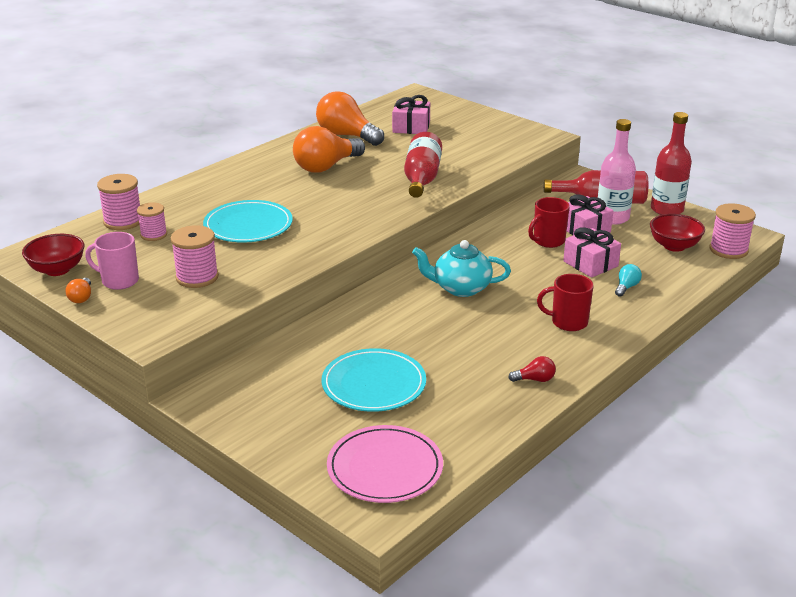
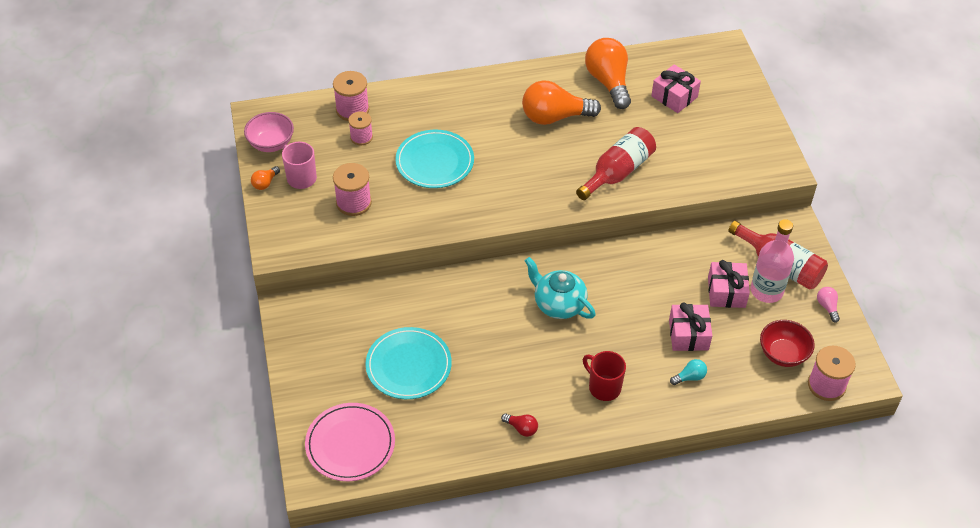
camera: 35 degrees right, 20 degrees up
red bowl [22,234,85,276] -> pink bowl [244,112,294,152]
red mug [528,197,570,248] -> none
red bottle [651,112,692,215] -> pink light bulb [817,287,840,322]

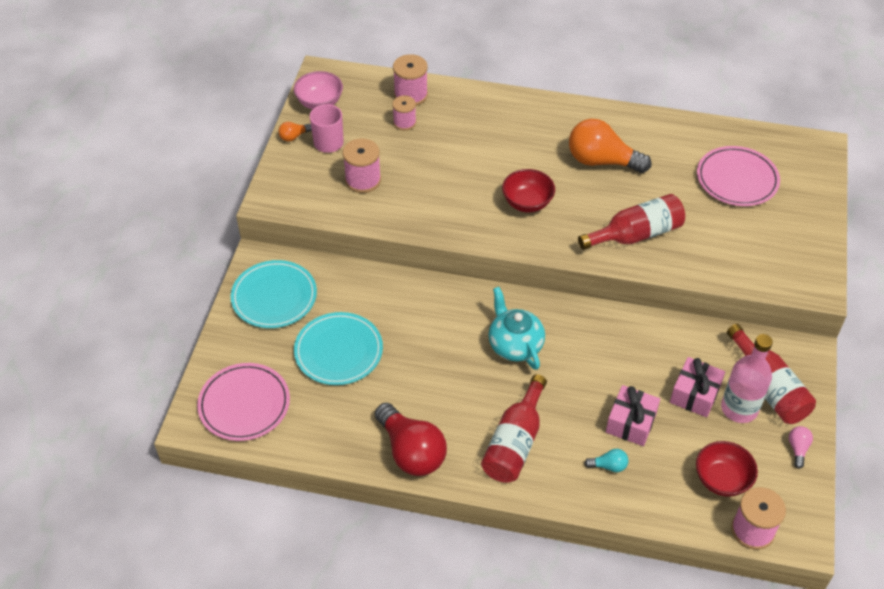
camera: 25 degrees right, 0 degrees up
turquoise plate [395,130,474,188] -> turquoise plate moved to [231,260,317,328]
red light bulb [501,413,538,437] -> red light bulb [375,403,447,476], size x2.31
red mug [583,351,626,401] -> red bottle [481,374,547,483]
orange light bulb [585,38,631,109] -> none
pink gift [651,64,701,113] -> pink plate [697,146,780,206]
none -> red bowl [502,169,555,213]

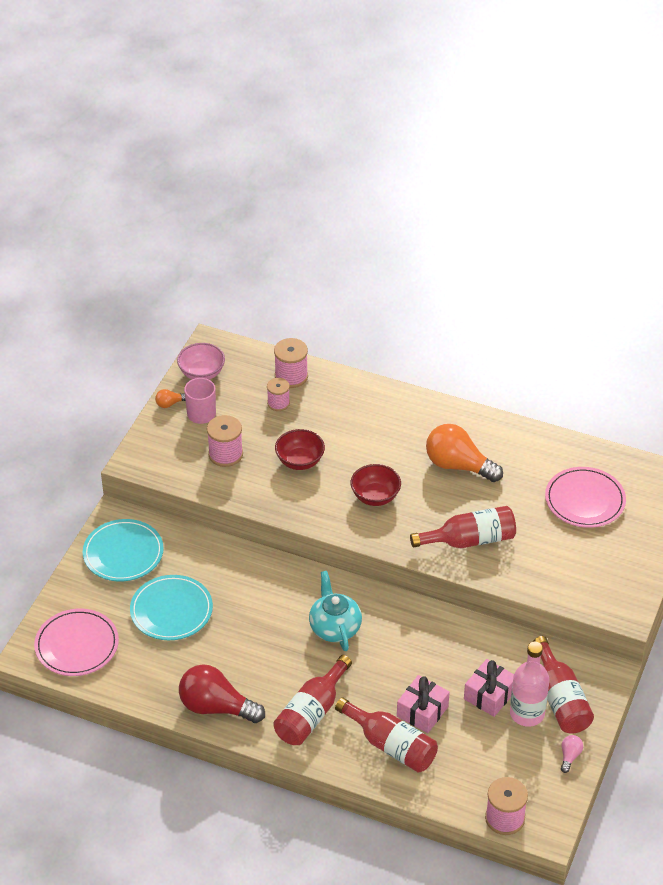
camera: 10 degrees right, 5 degrees down
red light bulb [375,403,447,476] -> red light bulb turned 135 degrees clockwise [179,664,265,723]
turquoise light bulb [584,449,628,472] -> red bottle [335,698,438,772]
red bowl [696,441,758,497] -> red bowl moved to [275,429,325,470]

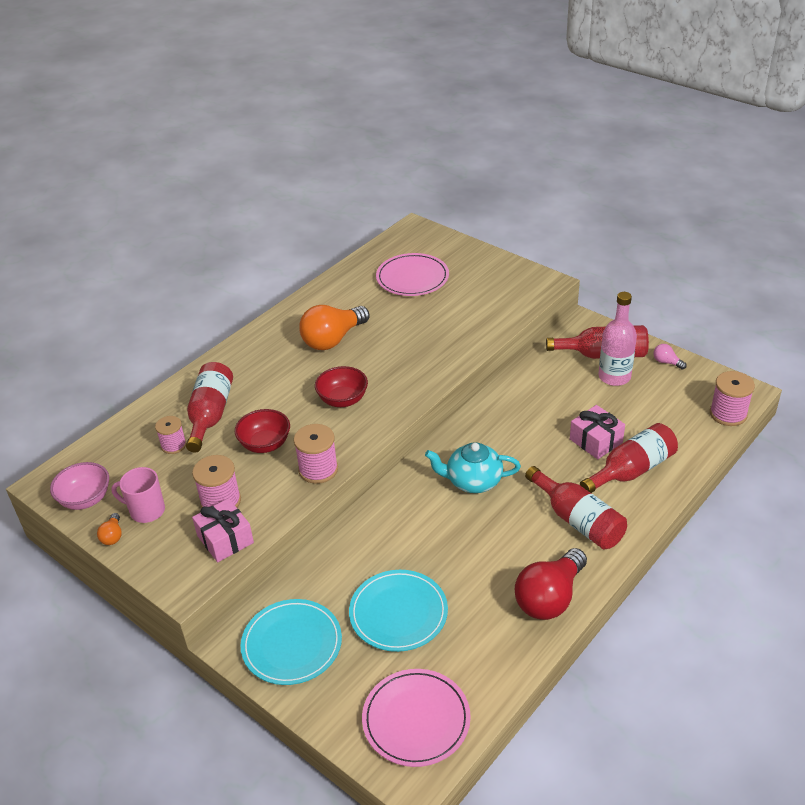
camera: 70 degrees left, 5 degrees down
pink spool [274,338,308,388] -> pink spool moved to [294,424,338,484]
red bottle [410,506,516,548] -> red bottle moved to [186,362,233,453]
pink gift [464,659,514,717] -> pink gift moved to [192,498,254,562]

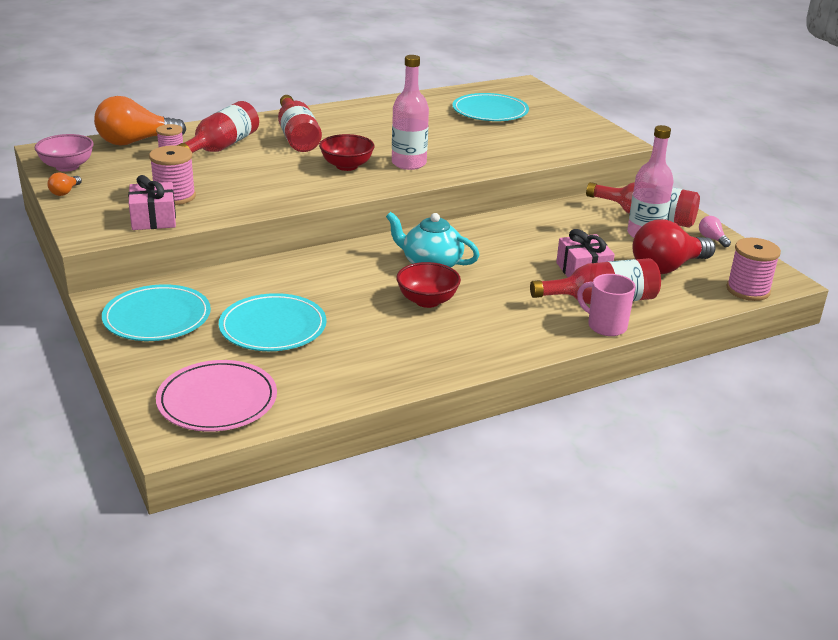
camera: 20 degrees right, 10 degrees down
pink mug [111,467,165,523] -> pink mug moved to [577,274,636,336]
red bowl [235,409,290,453] -> red bowl moved to [396,262,461,308]
pink spool [294,424,338,484] -> none
orange light bulb [299,305,369,350] -> orange light bulb moved to [94,96,186,146]
pink plate [376,253,449,296] -> turquoise plate [452,93,529,121]
red light bulb [515,548,587,620] -> red light bulb moved to [632,219,716,274]
red bottle [525,466,627,549] -> red bottle moved to [278,95,322,152]
none -> pink bottle [392,55,429,170]

